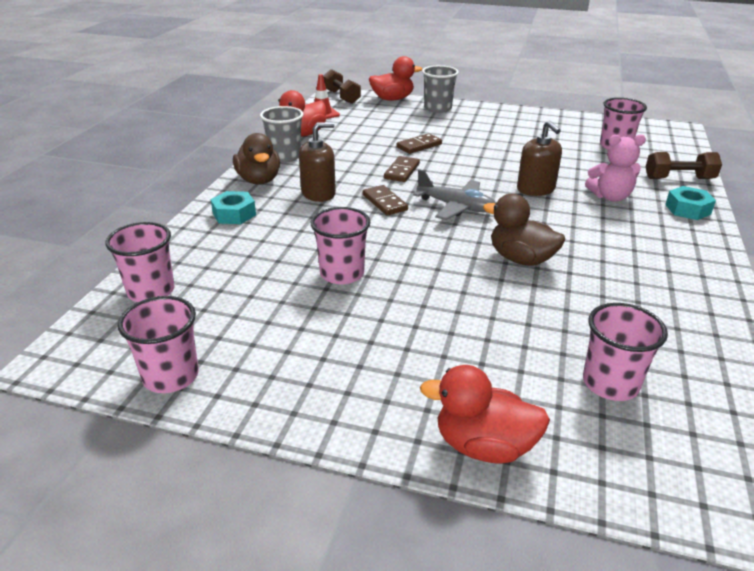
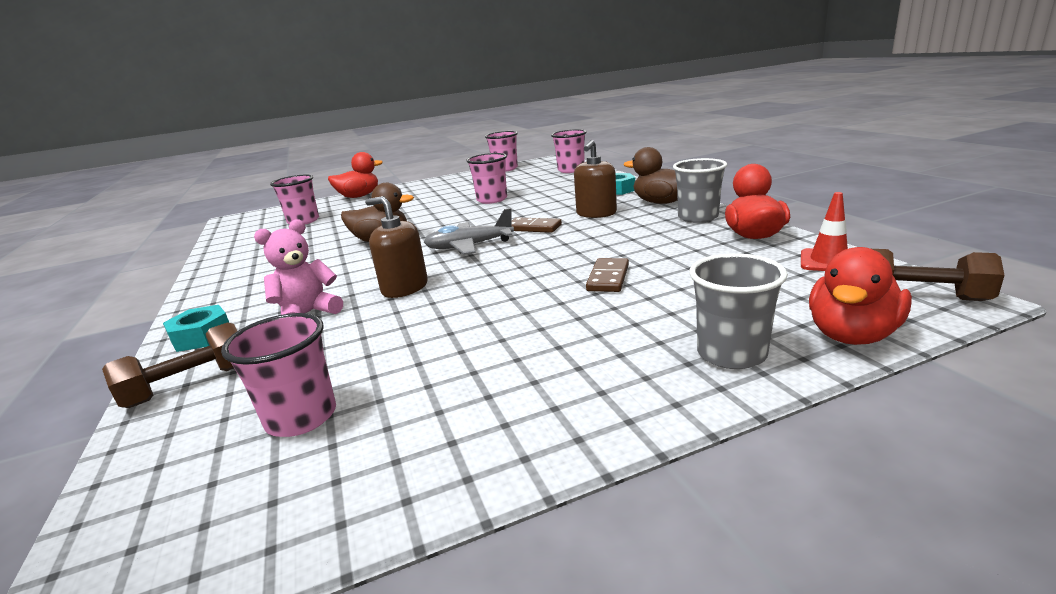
camera: 145 degrees right, 10 degrees down
brown domino [384,156,420,182] -> none

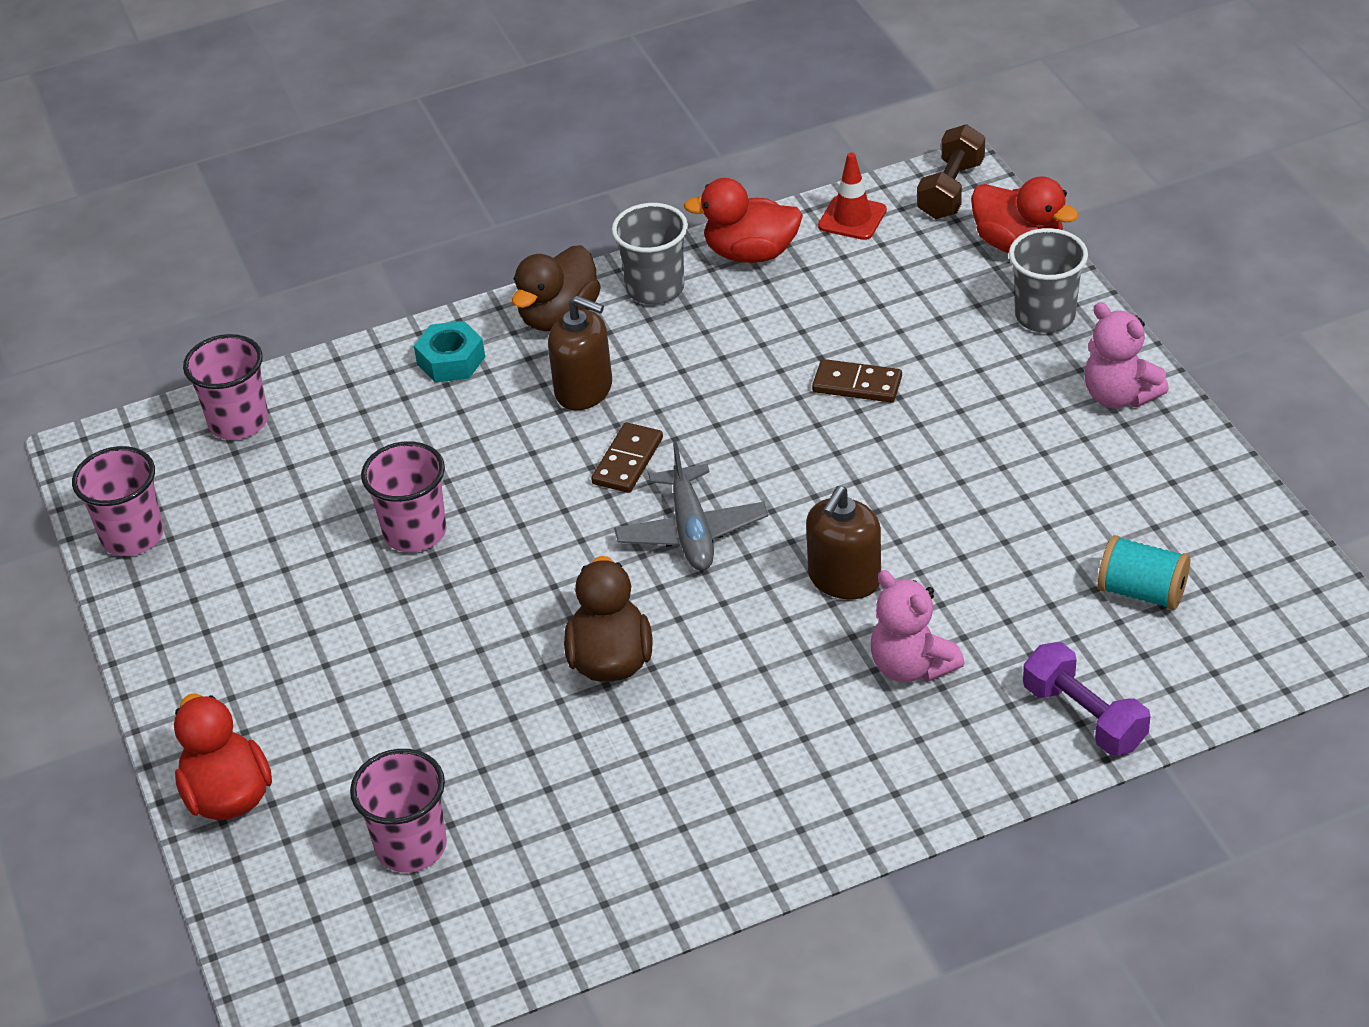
camera: 90 degrees left, 20 degrees up
brown dumbbell [102,322,237,408] -> purple dumbbell [1023,642,1151,756]
turquoise nut [163,305,229,352] -> none
pink cup [221,313,336,437] -> turquoise spool [1098,535,1190,610]
none -> pink teddy bear [1084,302,1169,408]

